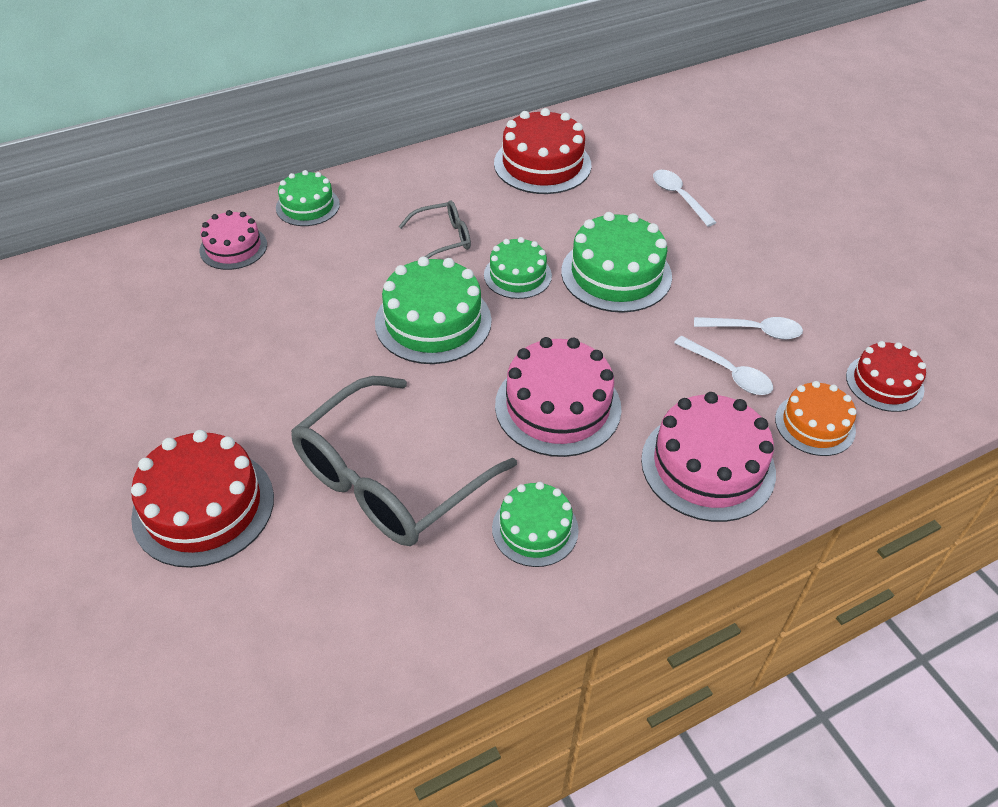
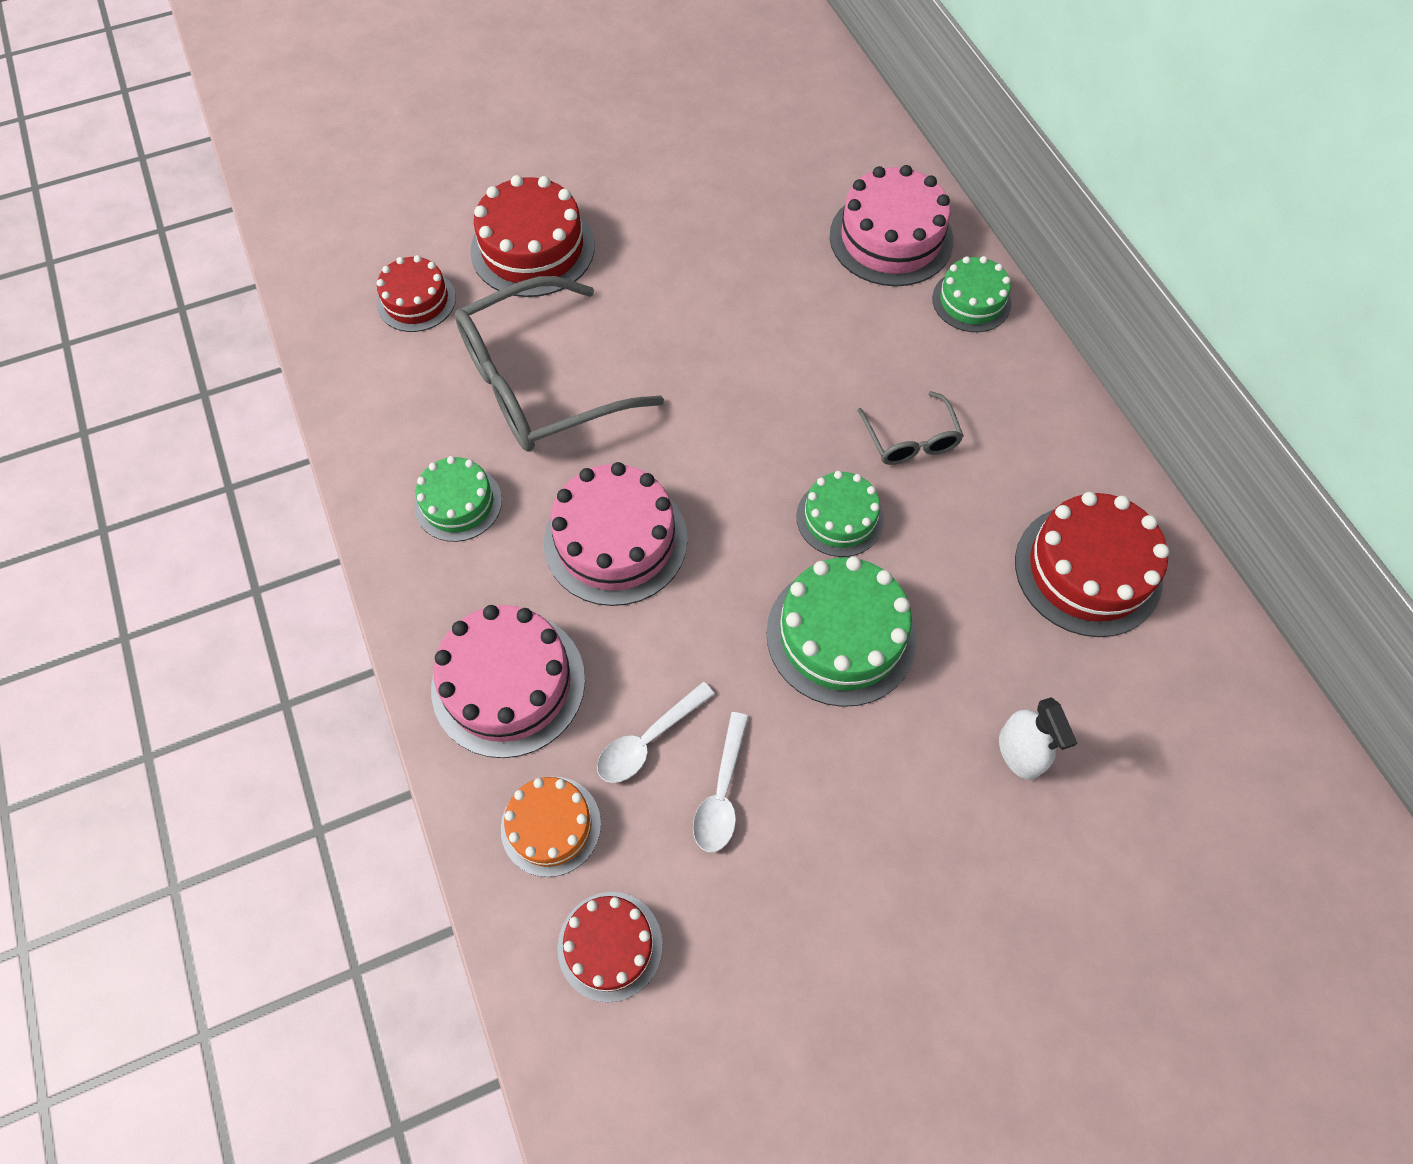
camera: 95 degrees right, 15 degrees up
pink cake [199,210,267,270] -> pink cake [830,165,953,286], size x1.63
grey glasses [291,376,517,546] -> grey glasses turned 75 degrees counterclockwise [455,276,664,452]
green cake [375,256,492,364] -> none
white spoon [653,170,717,227] -> white spray bottle [999,697,1077,780]
none -> red cake [377,255,456,332]

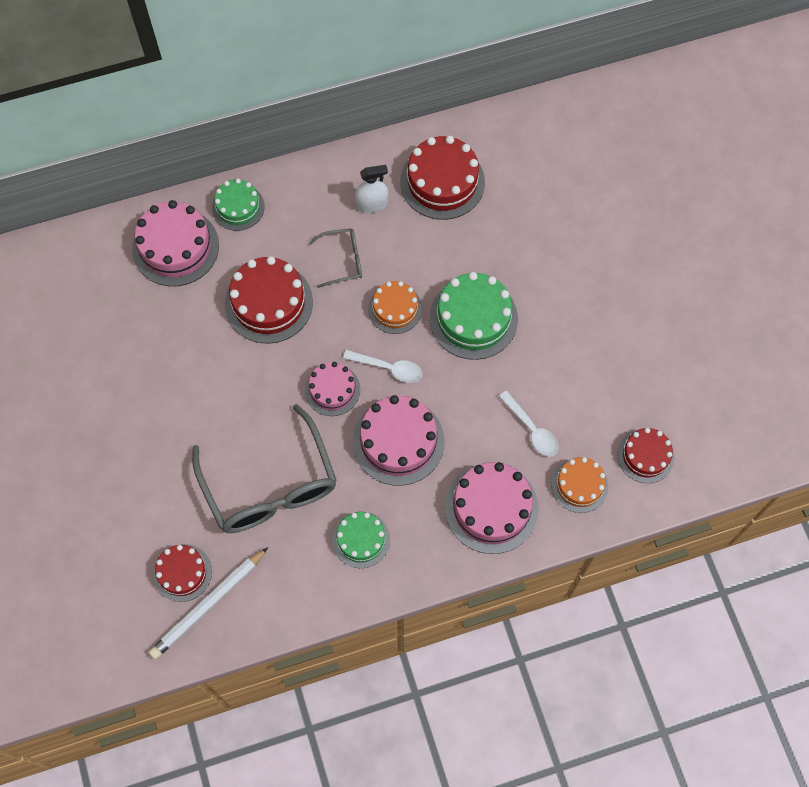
camera: 85 degrees left, 5 degrees up
red cake [470,175,595,297] -> red cake moved to [225,256,313,344]
white spoon [693,712,749,852] -> white spoon moved to [343,350,422,383]
green cake [796,471,884,557] -> orange cake [368,281,422,334]
white spray bottle [999,697,1077,780] -> white spray bottle moved to [355,165,388,213]
none -> white pencil [149,547,268,659]
none -> pink cake [305,362,360,416]

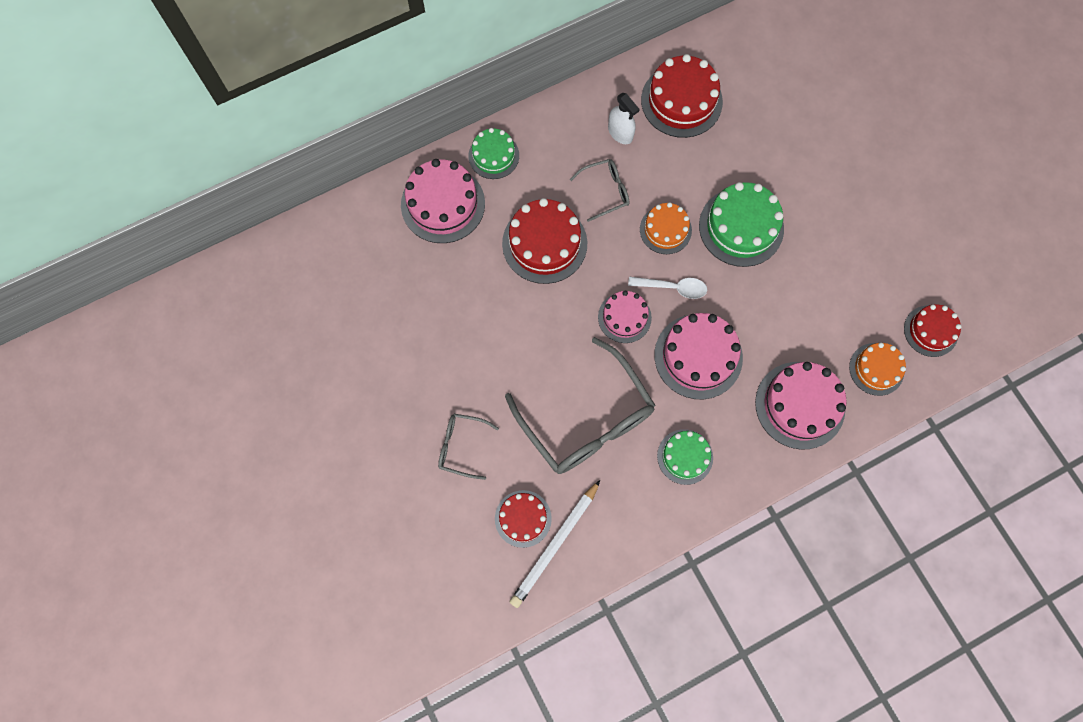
camera: 10 degrees left, 5 degrees up
white spray bottle [355,165,388,213] -> white spray bottle turned 75 degrees clockwise [608,93,640,144]
white spoon [499,391,559,456] -> none
none -> grey glasses [438,414,499,480]

